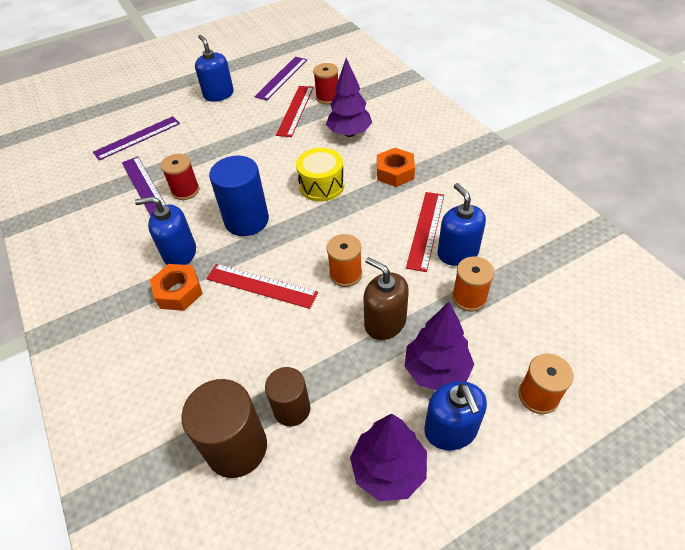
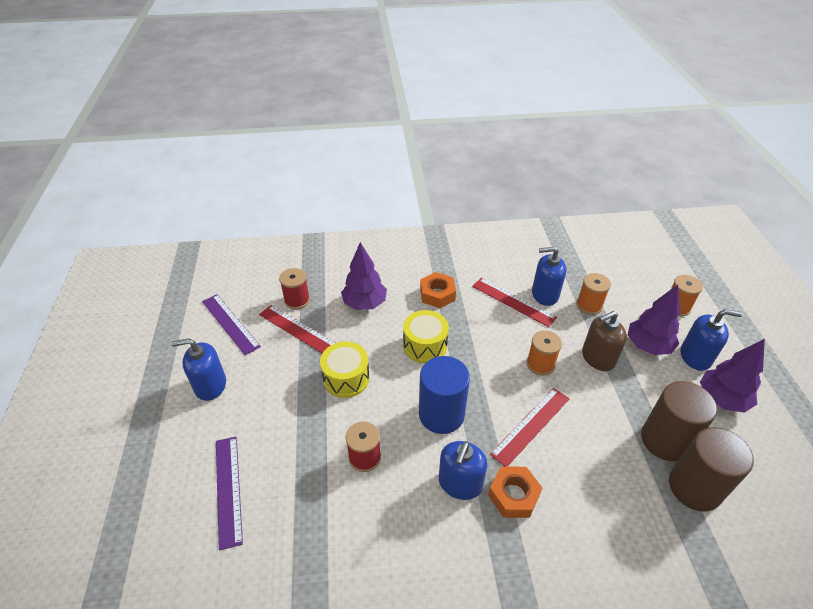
camera: 70 degrees left, 5 degrees down
purple ruler [122,156,166,216] -> none
brown cylinder [265,367,310,426] -> brown cylinder [641,381,717,461], size x1.58
none -> yellow drum [320,341,370,398]

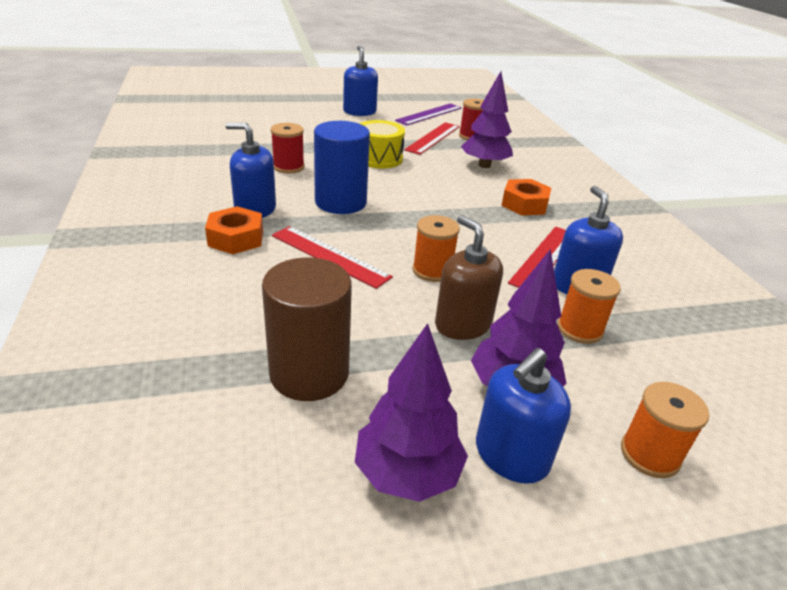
camera: 80 degrees right, 10 degrees down
purple ruler [216,437,243,550] -> none
yellow drum [403,310,449,363] -> none
brown cylinder [669,427,754,511] -> none
blue soap dispenser [681,309,742,371] -> blue soap dispenser turned 45 degrees clockwise [476,348,571,484]

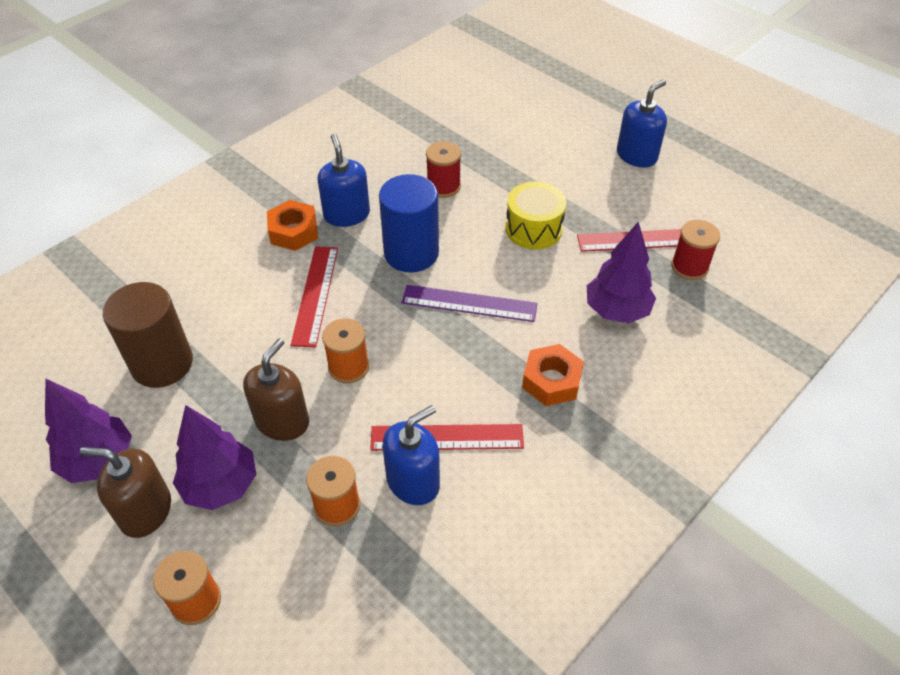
camera: 60 degrees right, 15 degrees up
purple ruler [395,103,462,126] -> purple ruler moved to [401,285,538,322]
blue soap dispenser [476,348,571,484] -> brown soap dispenser [80,447,171,538]

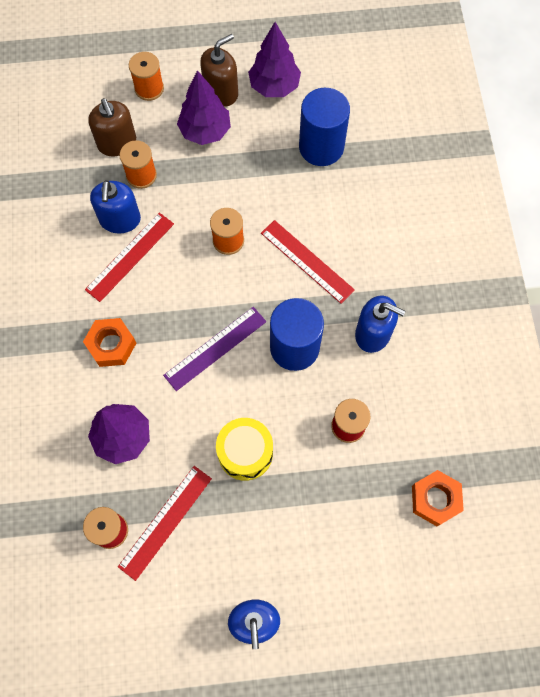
camera: 130 degrees right, 20 degrees up
brown cylinder [103,282,193,388] -> blue cylinder [299,88,350,166]
brown soap dispenser [243,338,309,441] -> brown soap dispenser moved to [88,98,136,156]
orange nut [267,200,318,251] -> orange nut moved to [412,470,464,526]

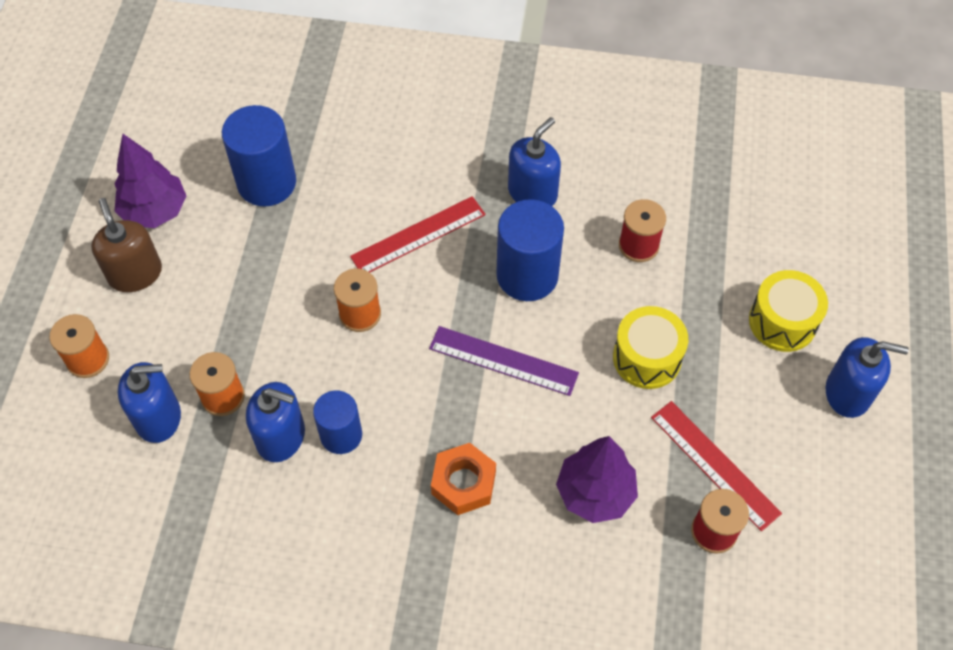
camera: 75 degrees left, 10 degrees down
red ruler [85,213,174,302] -> blue cylinder [313,390,362,454]
brown soap dispenser [88,98,136,156] -> blue soap dispenser [118,362,181,443]
purple ruler [163,307,266,391] -> purple ruler turned 45 degrees counterclockwise [429,326,579,396]
purple tree [177,70,231,145] -> none
orange nut [412,470,464,526] -> none
none -> yellow drum [749,270,828,352]

